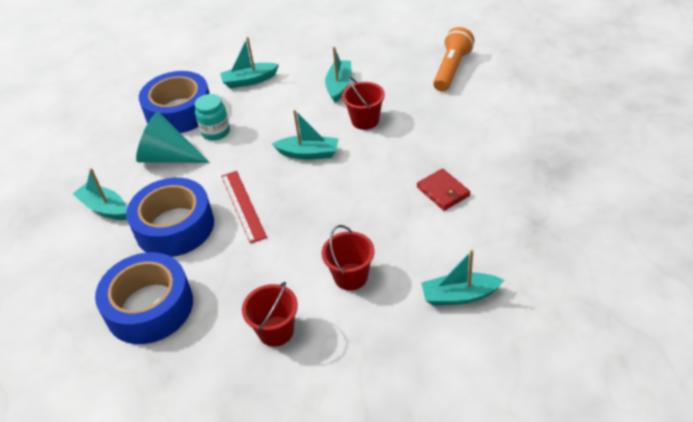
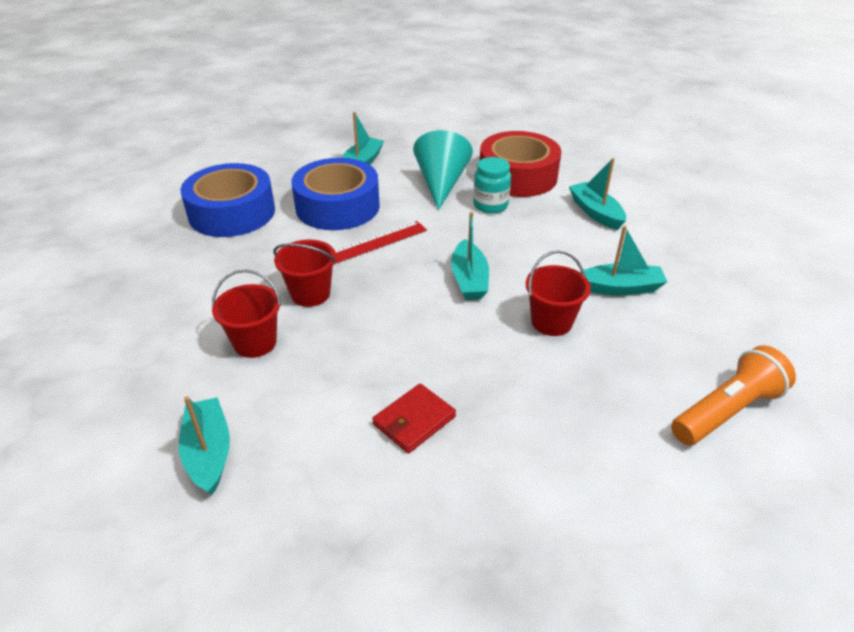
camera: 75 degrees right, 5 degrees down
blue tape [139,71,210,133] -> red tape [480,131,561,197]
red bucket [242,282,298,347] -> red bucket moved to [273,240,336,307]
orange flashlight [433,27,475,92] -> orange flashlight turned 45 degrees counterclockwise [671,345,796,445]

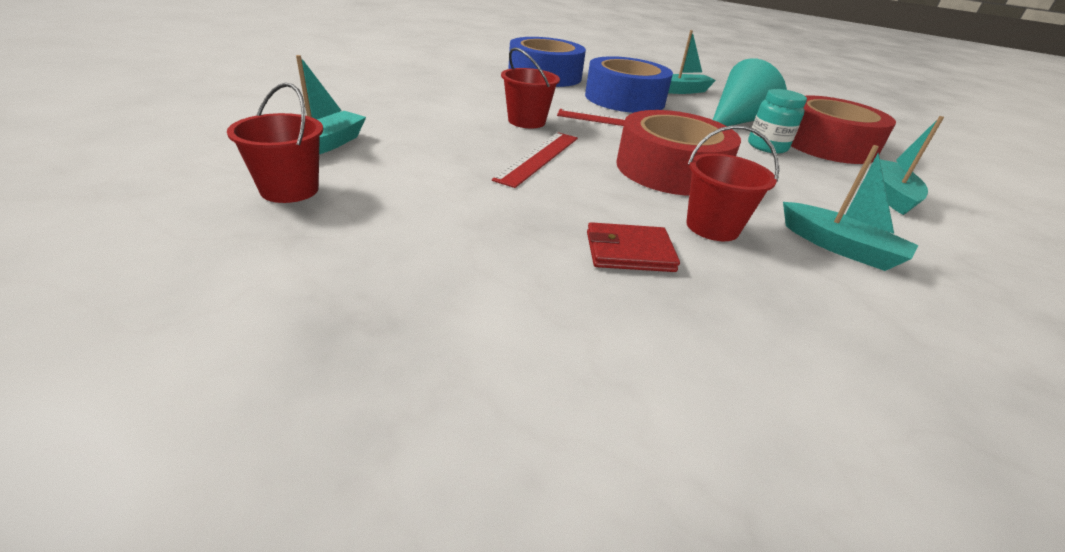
camera: 40 degrees right, 5 degrees down
red bucket [212,269,281,358] -> red bucket moved to [227,83,323,203]
red wallet [372,383,456,453] -> red wallet moved to [587,222,680,272]
turquoise boat [451,212,489,300] -> red tape [616,110,741,196]
orange flashlight [671,345,796,445] -> none
none -> red ruler [492,132,578,188]

